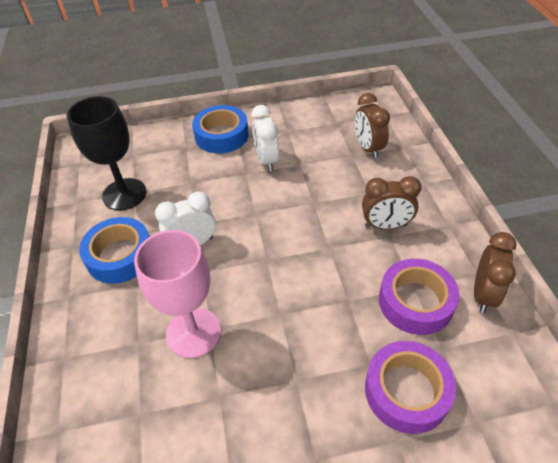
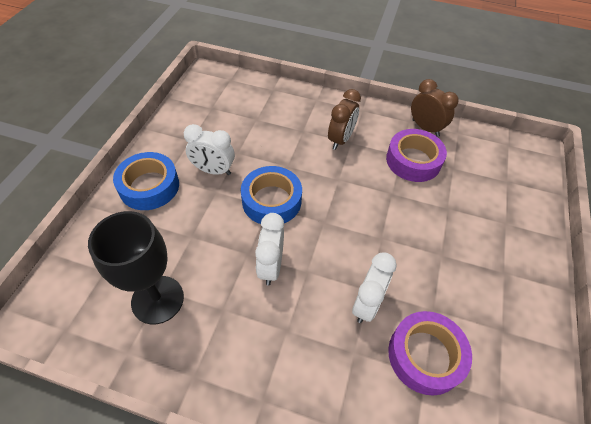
camera: 65 degrees left, 5 degrees up
blue tape [79,217,150,284] -> blue tape moved to [241,166,302,224]
pink goblet [134,230,221,358] -> white clock [352,253,397,323]
brown clock [355,93,390,158] -> none
purple tape [365,341,456,434] -> purple tape moved to [388,311,472,395]

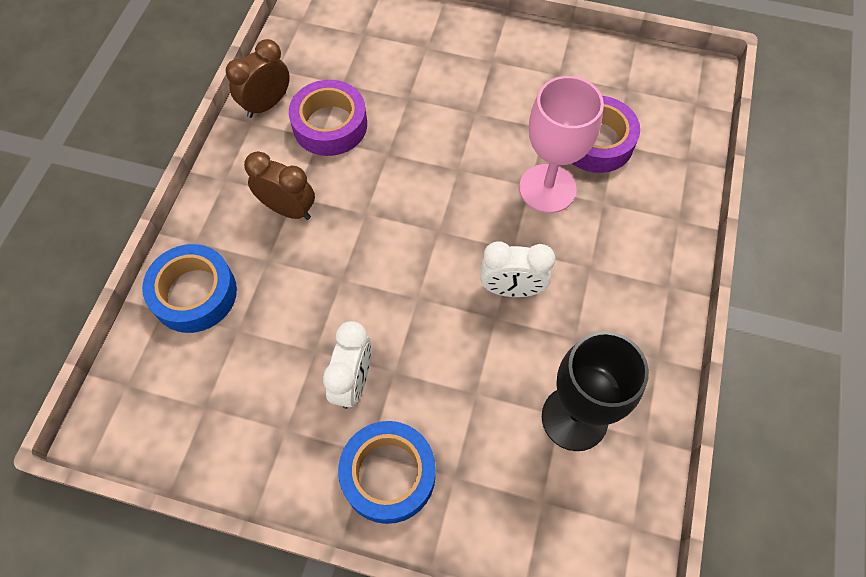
camera: 90 degrees left, 10 degrees up
blue tape [241,166,302,224] -> blue tape moved to [142,244,237,333]
white clock [352,253,397,323] -> pink goblet [519,76,604,213]

